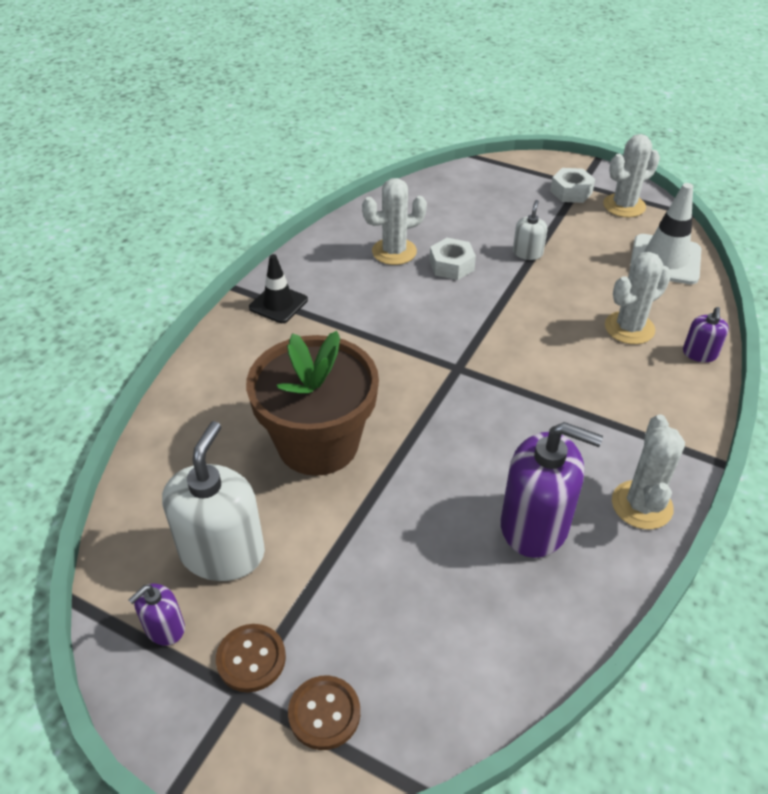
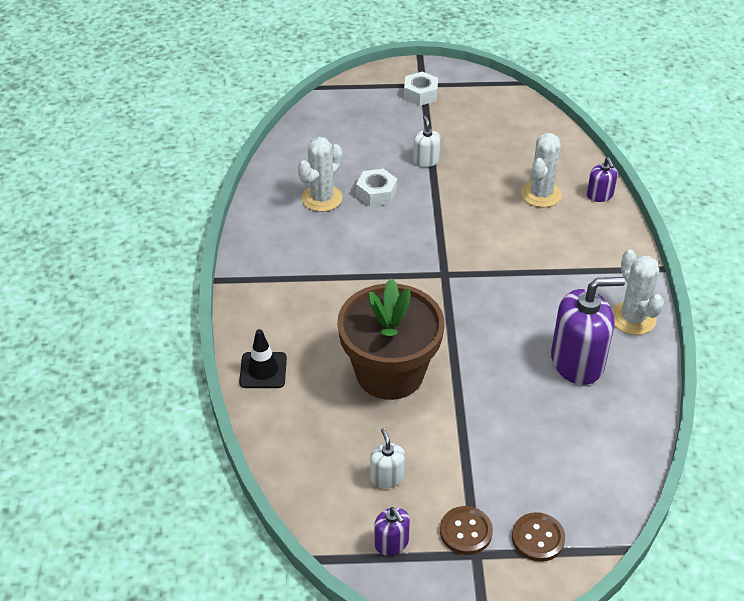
camera: 30 degrees left, 0 degrees up
purple soap dispenser [129,583,185,646] -> purple soap dispenser turned 45 degrees counterclockwise [374,507,410,556]
white soap dispenser [162,421,265,581] -> white soap dispenser [370,428,405,488], size x0.49
black traffic cone [249,254,308,323] -> black traffic cone moved to [239,329,287,388]
white cactus [603,134,660,218] -> none
white traffic cone [630,183,701,285] -> none

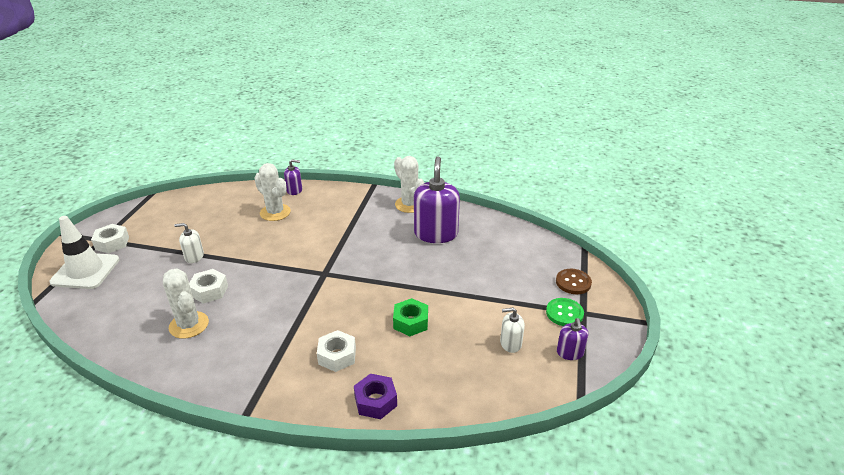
camera: 75 degrees left, 10 degrees down
black traffic cone [239,329,287,388] -> purple nut [354,374,397,419]
brown flower pot [337,278,445,400] -> green nut [393,298,428,336]
purple soap dispenser [374,507,410,556] -> purple soap dispenser turned 105 degrees clockwise [557,318,588,360]
brown button [440,506,493,555] -> green button [546,298,584,326]
white cactus [612,250,664,335] -> white cactus turned 60 degrees clockwise [394,156,425,213]
none -> white traffic cone [49,216,119,289]
none -> white nut [317,330,356,372]

